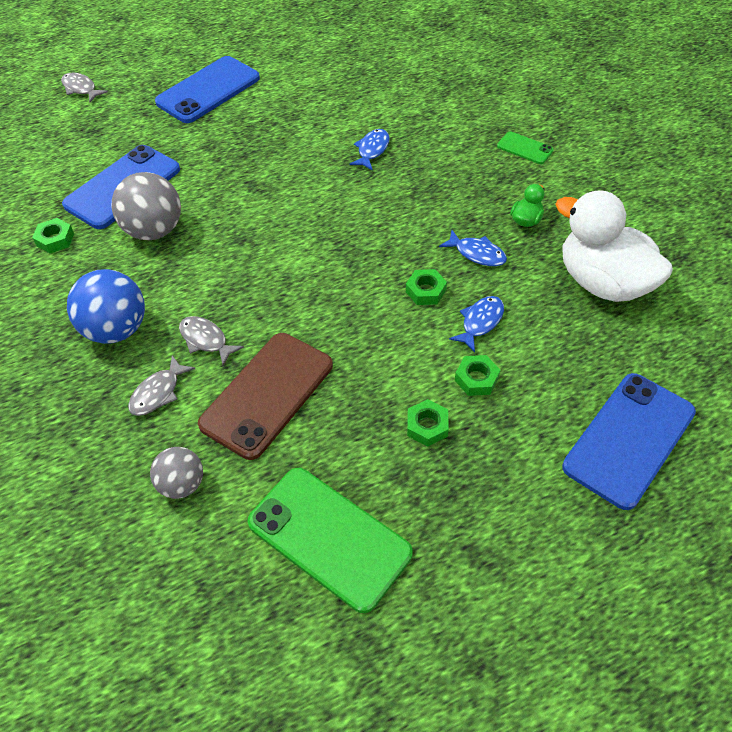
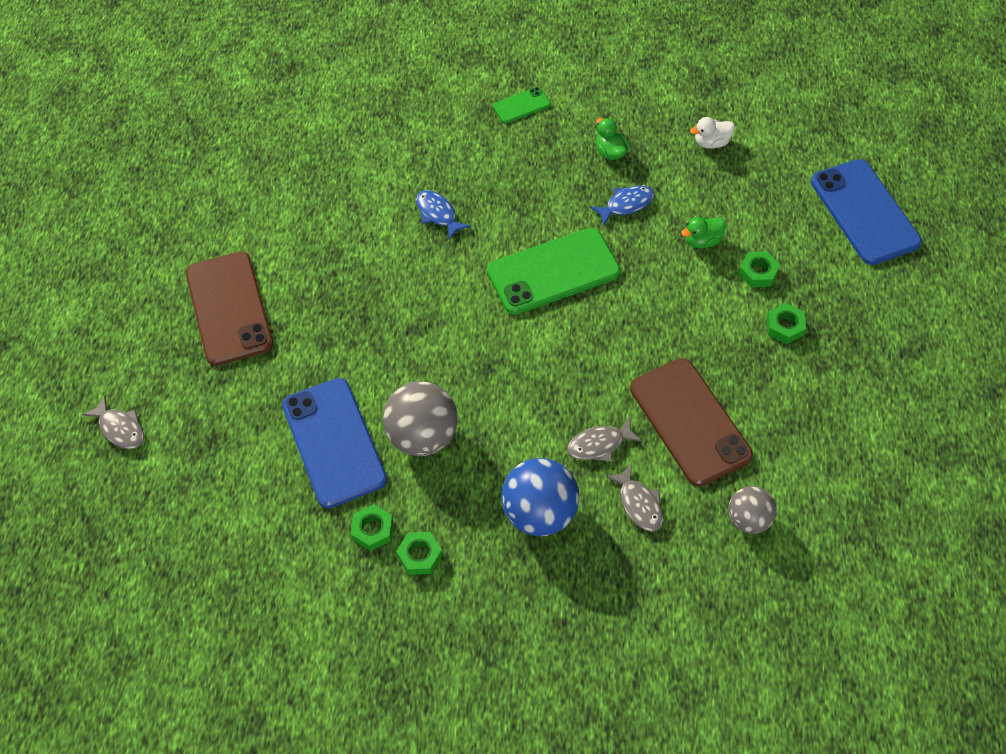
camera: 60 degrees left, 5 degrees up
grey fish [61,73,108,102] -> grey fish turned 120 degrees counterclockwise [82,395,144,449]
blue phone [155,56,260,123] -> brown phone [186,251,273,366]
green phone [247,468,413,613] -> green phone moved to [487,228,620,315]
green nut [406,269,447,305] -> green nut moved to [396,532,443,575]
blue fish [449,296,504,352] -> green duck [681,217,726,249]
white duck [555,190,673,302] -> white duck [690,117,735,149], size x0.41

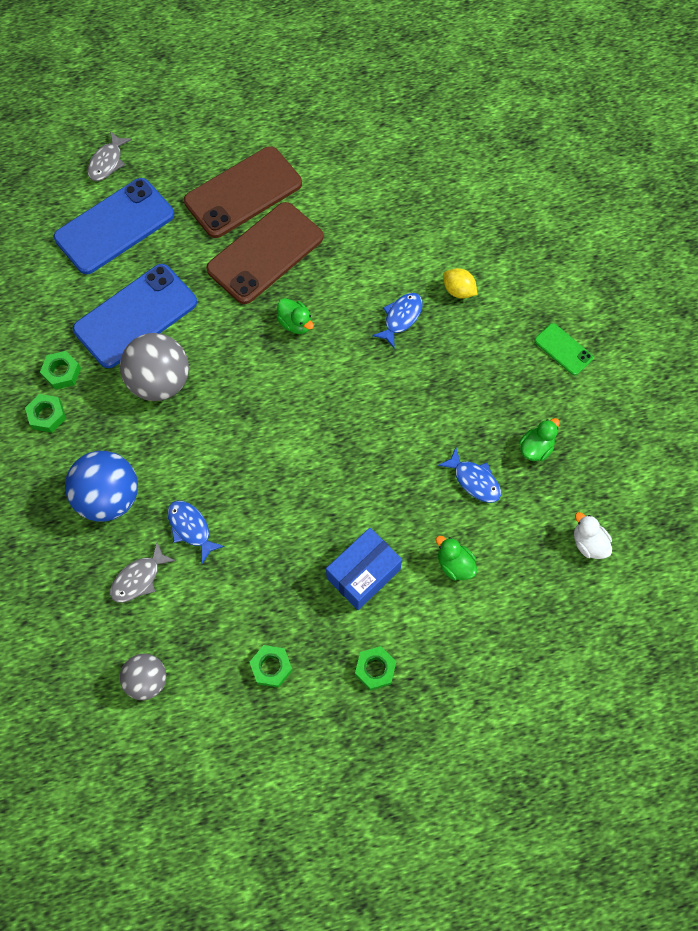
camera: 70 degrees right, 10 degrees up
green phone [487,228,620,315] -> none
grey fish [567,417,642,462] -> blue fish [167,501,225,563]
brown phone [630,358,753,487] -> brown phone moved to [206,202,324,304]
green nut [739,251,780,288] -> green nut moved to [250,645,293,688]
blue phone [811,159,922,265] -> blue phone moved to [54,178,174,274]
none -> green duck [277,298,314,334]
none -> blue box [326,528,402,610]
none -> yellow lemon [443,268,478,299]

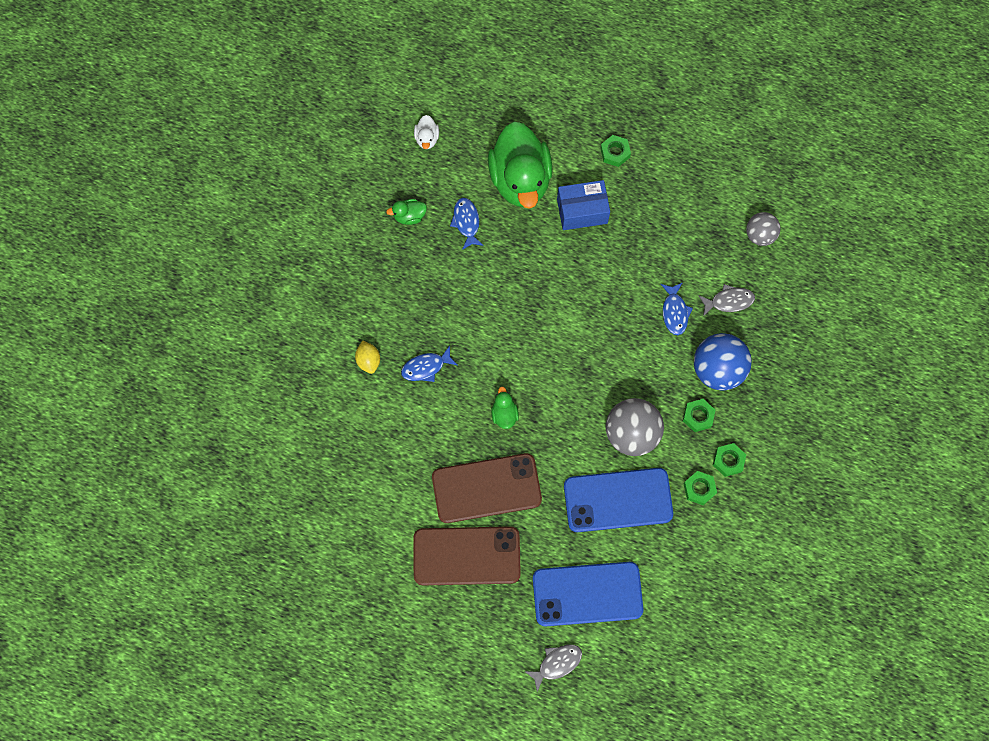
camera: 145 degrees left, 5 degrees up
green nut [250,645,293,688] -> green nut moved to [683,399,715,432]
green duck [436,536,477,580] -> green duck [488,122,553,209], size x2.45
green phone [535,323,593,375] -> none

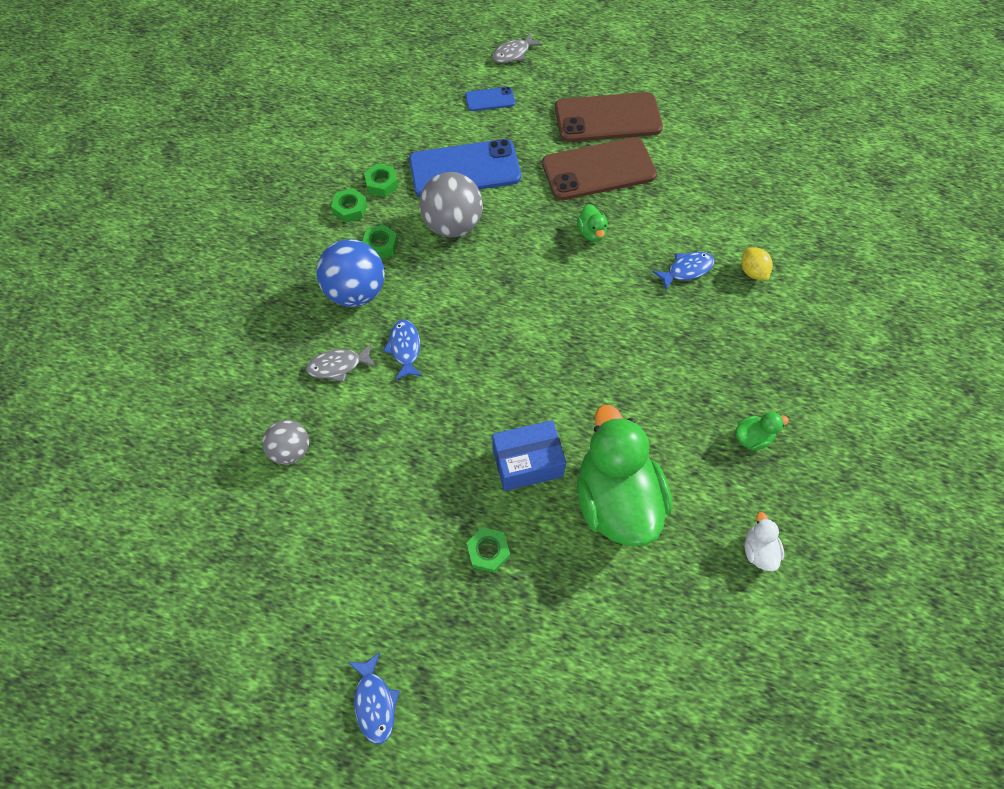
camera: 175 degrees right, 10 degrees down
blue fish [450,198,484,250] -> blue fish moved to [348,652,400,744]
blue phone [533,562,643,626] -> blue phone [465,87,515,111], size x0.47

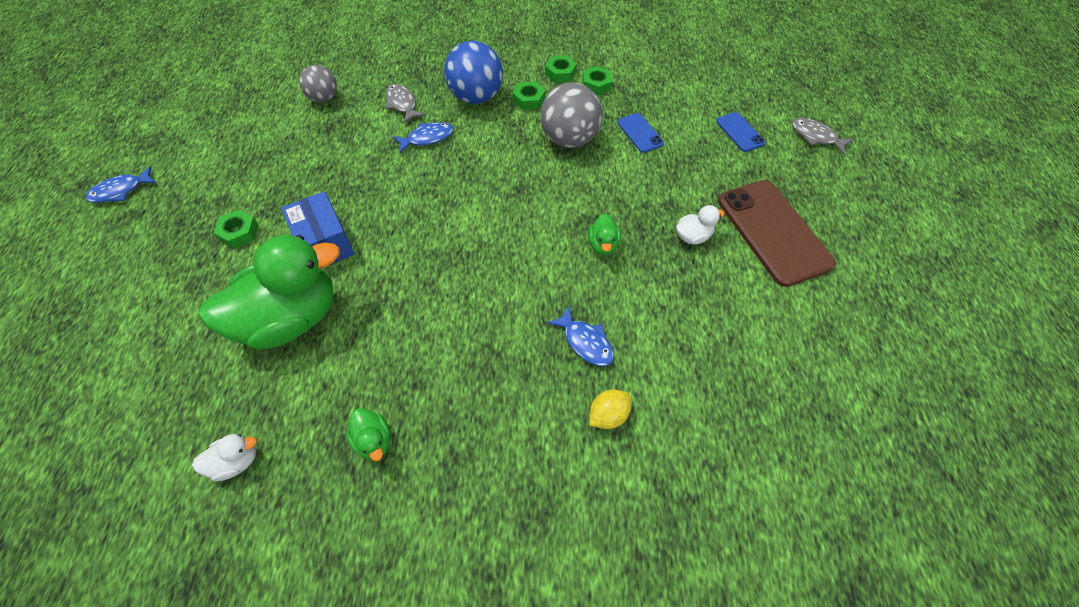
camera: 75 degrees right, 5 degrees down
blue phone [409,139,521,197] -> blue phone [617,113,664,153], size x0.47
brown phone [542,137,657,200] -> white duck [676,205,725,245]
green duck [577,204,608,242] -> green duck turned 60 degrees counterclockwise [588,214,621,256]

